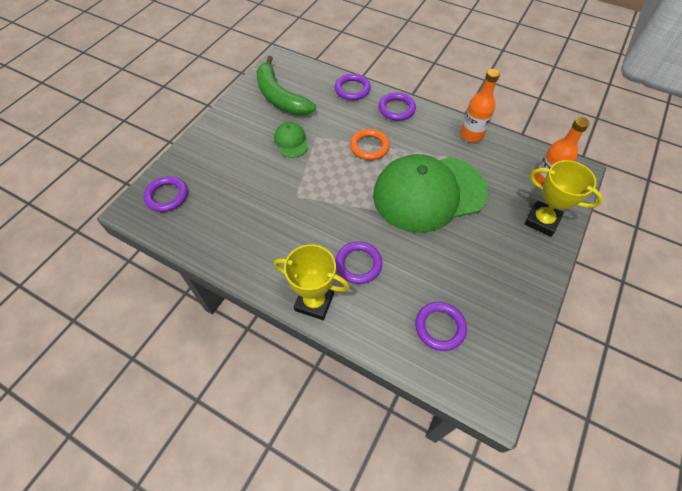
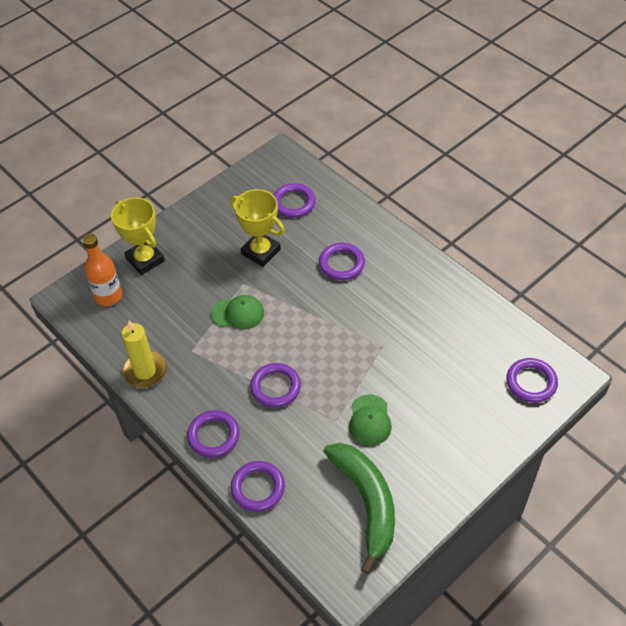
camera: 160 degrees left, 5 degrees down
yellow trophy [274,244,350,320] -> yellow trophy moved to [230,189,285,267]
orange ring [350,129,390,160] -> purple ring [250,363,301,408]
green cap [373,154,488,233] -> green cap [211,295,264,330], size x0.41
orange bottle [460,69,500,142] -> yellow candle [121,320,167,388]

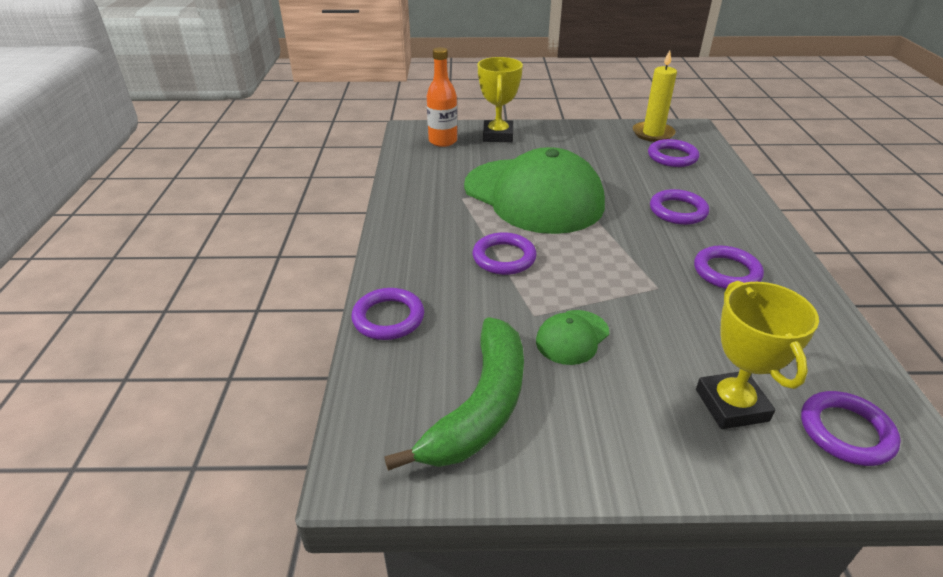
camera: 40 degrees right, 15 degrees down
yellow candle [121,320,167,388] -> yellow candle moved to [633,50,677,142]
purple ring [187,410,239,458] -> purple ring moved to [694,246,764,289]
green cap [211,295,264,330] -> green cap [464,147,605,234], size x2.46
yellow trophy [230,189,285,267] -> yellow trophy moved to [696,281,819,429]

